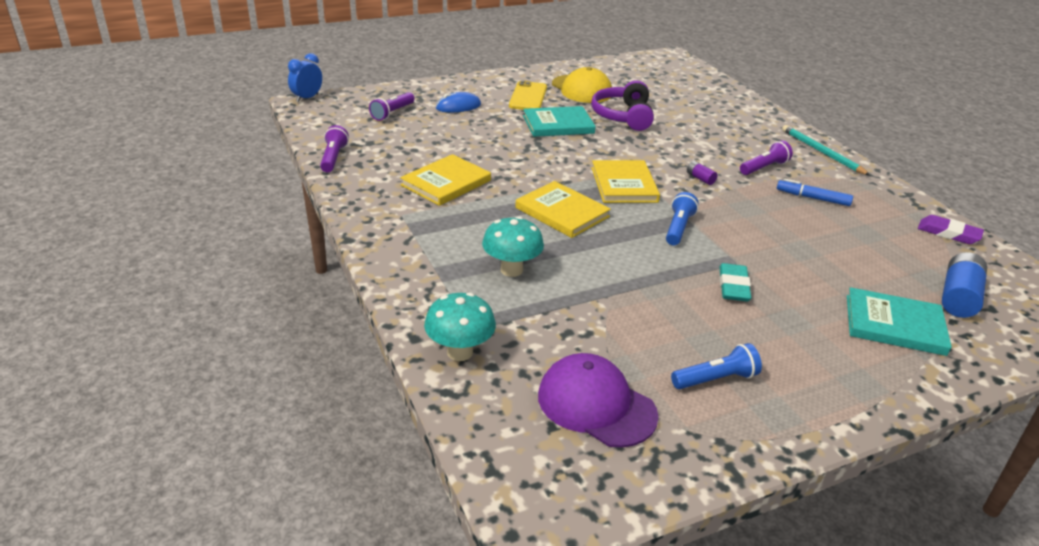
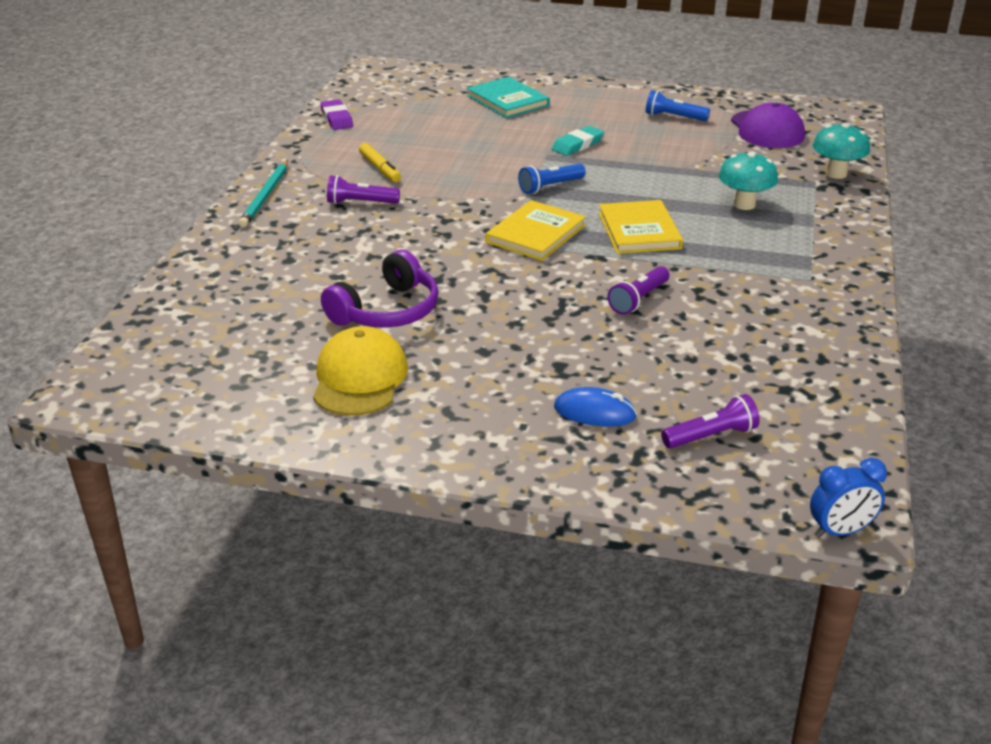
camera: 140 degrees left, 0 degrees up
purple flashlight [320,125,349,172] -> purple flashlight moved to [607,266,670,315]
yellow book [400,154,491,206] -> none
yellow phone [509,80,547,110] -> none
turquoise book [523,106,596,137] -> none
purple battery [687,161,717,185] -> none
blue marker [777,179,853,206] -> yellow marker [359,143,401,182]
blue battery [942,252,987,318] -> none

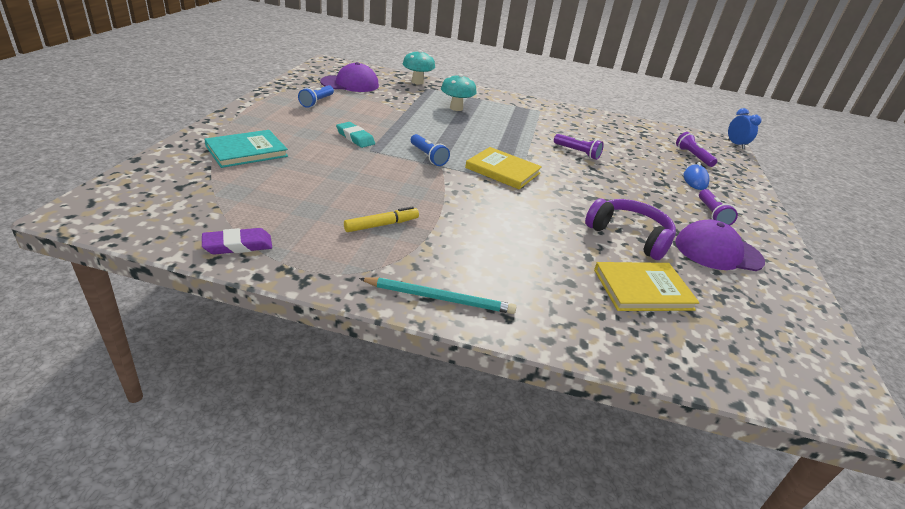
camera: 95 degrees left, 0 degrees up
yellow cap [313,326,408,416] -> purple cap [675,219,765,271]
purple flashlight [327,175,400,204] -> purple flashlight moved to [699,189,738,226]
yellow book [599,200,683,254] -> yellow book moved to [594,262,700,311]

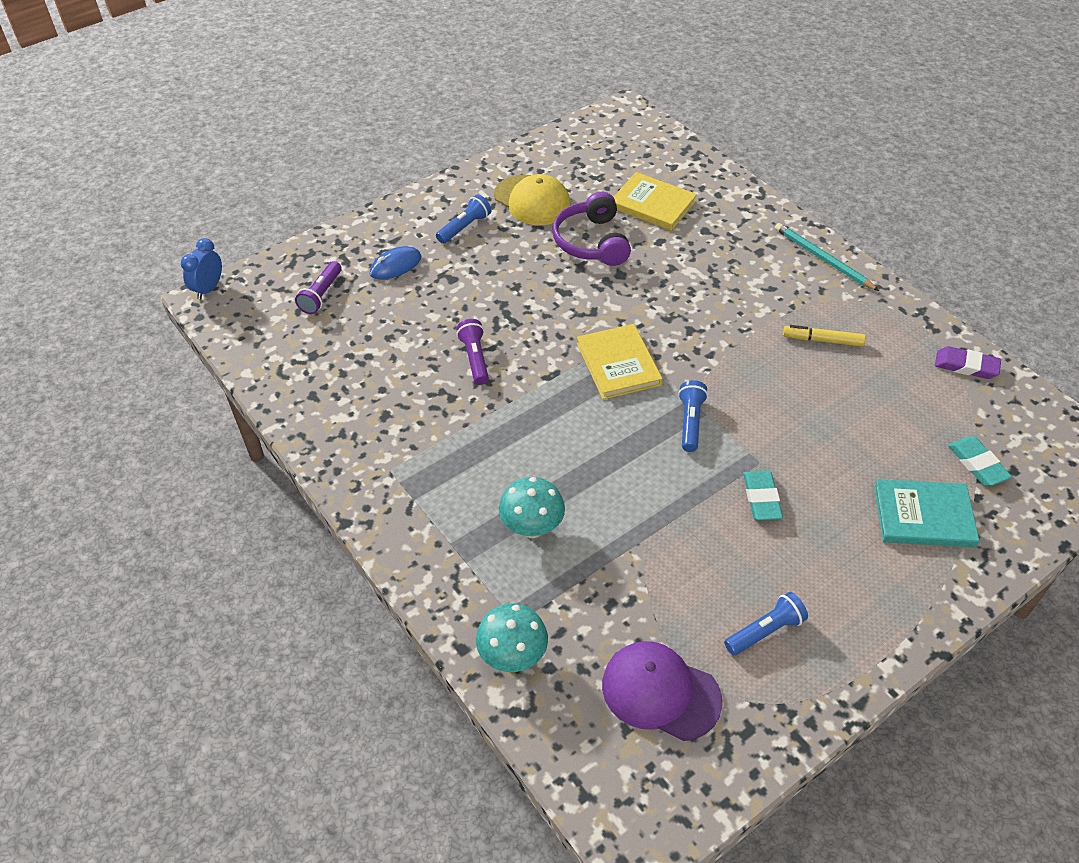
camera: 135 degrees left, 15 degrees up
purple cap [675,219,765,271] -> yellow cap [494,174,571,225]
purple flashlight [699,189,738,226] -> blue flashlight [436,194,491,244]
none -> turquoise eraser [948,436,1012,486]

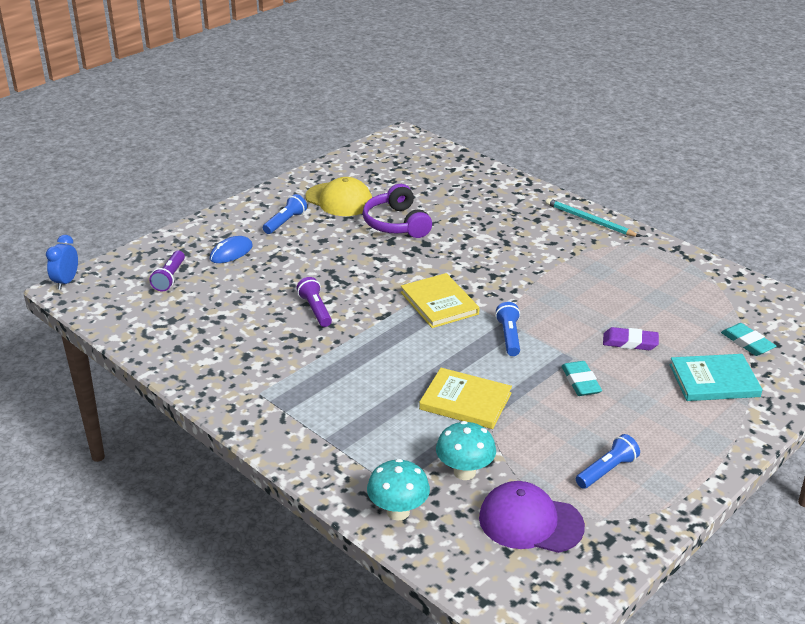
camera: 10 degrees left, 15 degrees down
turquoise mushroom [499,477,565,538] -> turquoise mushroom moved to [436,421,496,480]
yellow book [614,172,697,231] -> yellow book moved to [419,368,512,429]
yellow marker [783,325,866,347] -> none
purple eraser [935,346,1001,379] -> purple eraser moved to [603,327,659,350]

